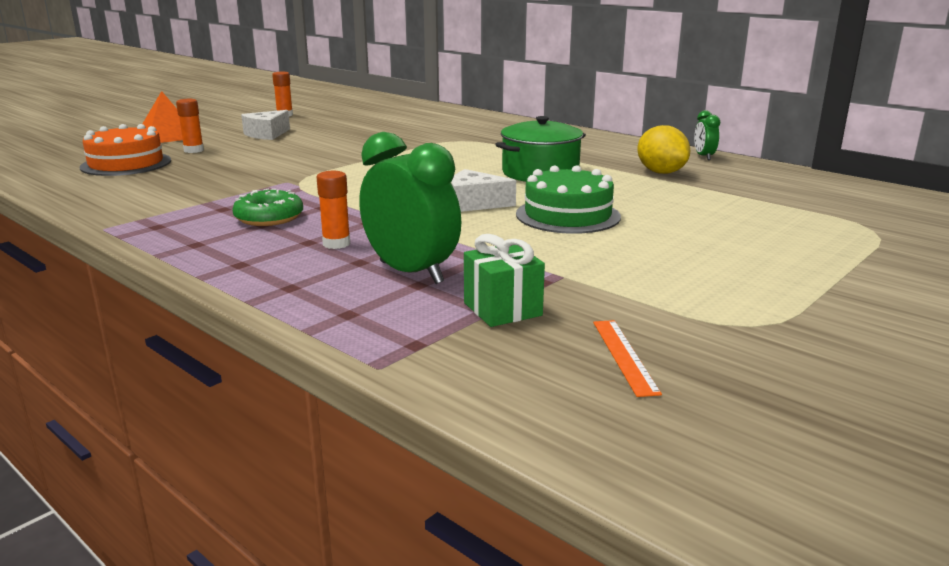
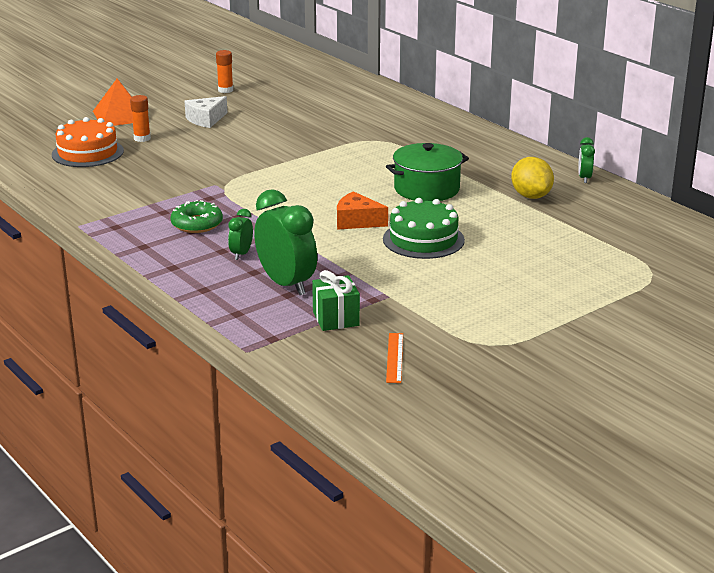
camera: 10 degrees right, 5 degrees up
orange glue stick [317,171,350,249] -> green clock [228,209,253,260]
white cheese [452,169,516,212] -> orange cheese [337,191,388,230]

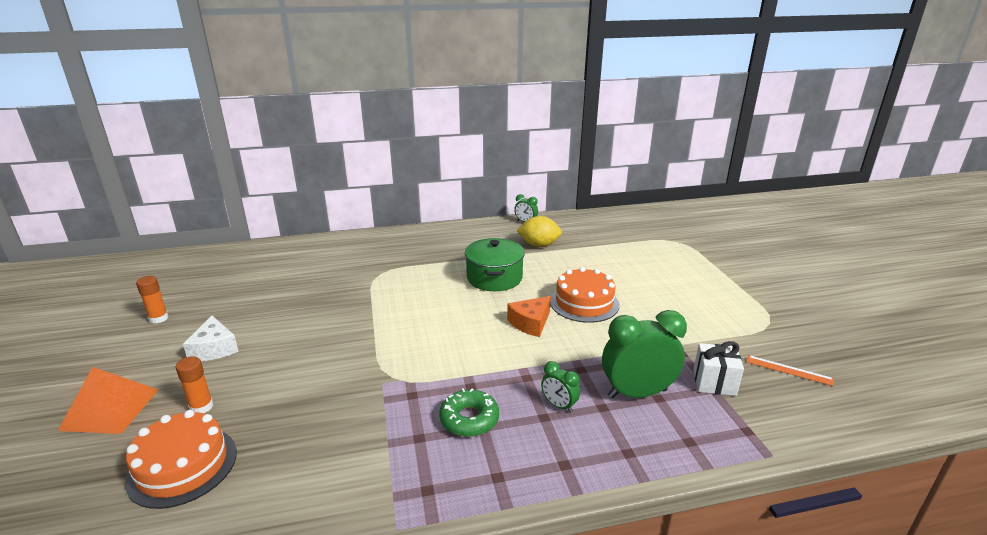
camera: 65 degrees left, 0 degrees up
green gift [312,270,360,331] -> white gift [693,341,744,396]
green cake [383,198,465,259] -> orange cake [550,267,619,323]

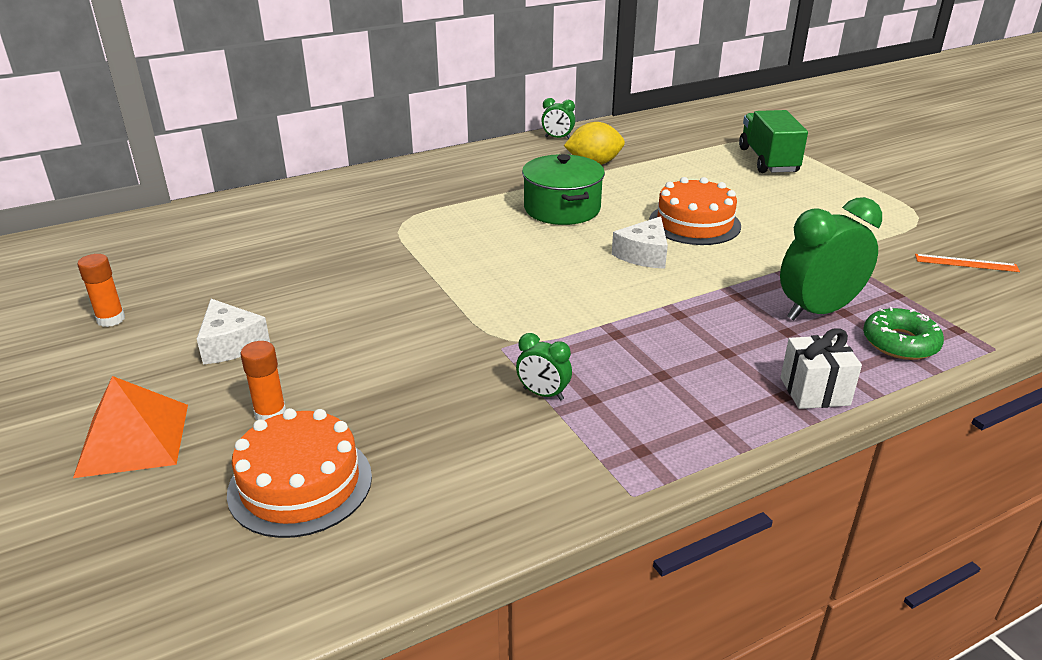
camera: 15 degrees left, 5 degrees up
green donut [439,388,499,437] -> green donut moved to [863,307,944,360]
orange cheese [507,296,551,337] -> white cheese [612,216,668,269]
green clock [541,361,580,413] -> green clock moved to [516,333,572,400]
white gift [693,341,744,396] -> white gift moved to [781,328,862,409]
none -> green truck [739,110,808,173]

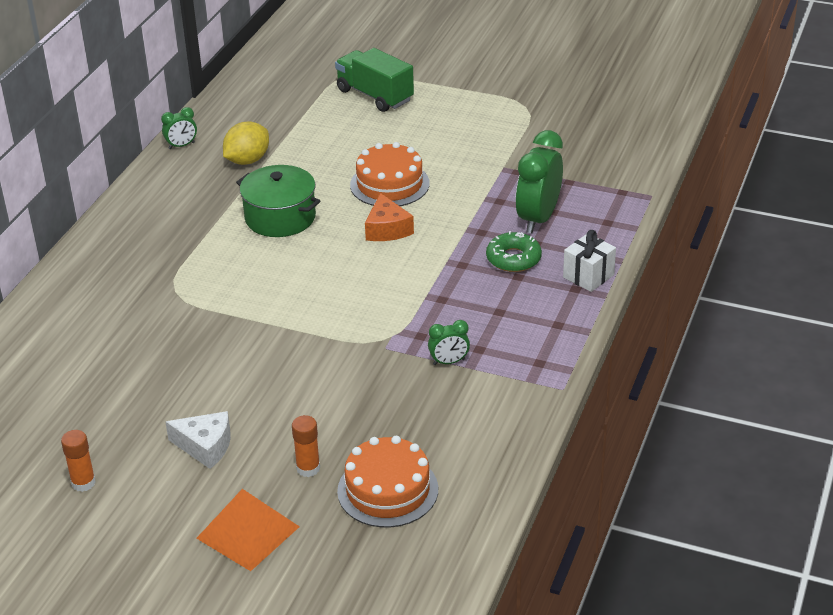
camera: 40 degrees left, 5 degrees up
white cheese [612,216,668,269] -> orange cheese [365,193,414,241]
green donut [863,307,944,360] -> green donut moved to [486,231,542,272]
orange ruler [915,254,1020,272] -> none

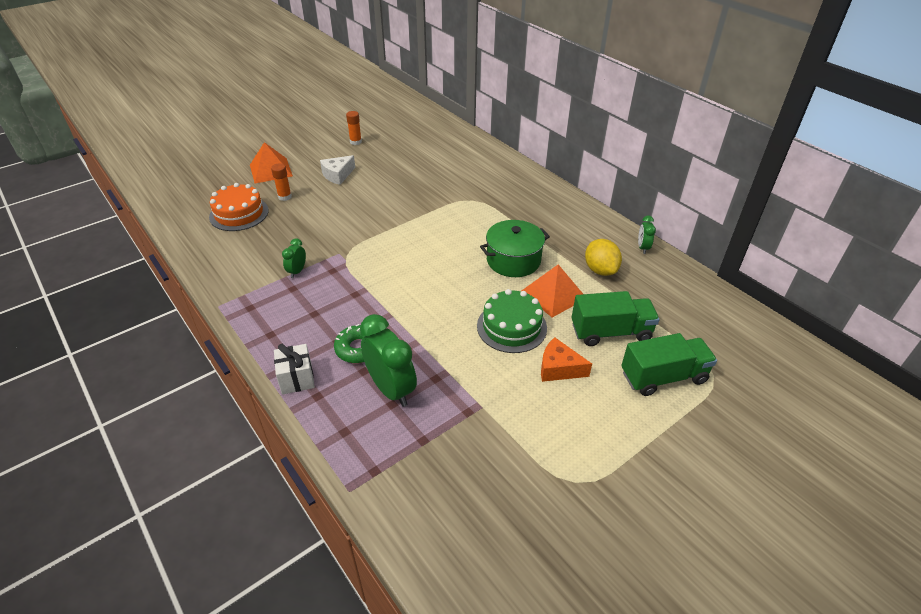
camera: 120 degrees right, 5 degrees up
orange cake [350,142,430,206] -> green cake [477,289,547,353]
orange cheese [365,193,414,241] -> orange cheese moved to [541,337,592,382]
none -> orange pyramid [522,264,583,318]
none -> green truck [572,291,660,346]

